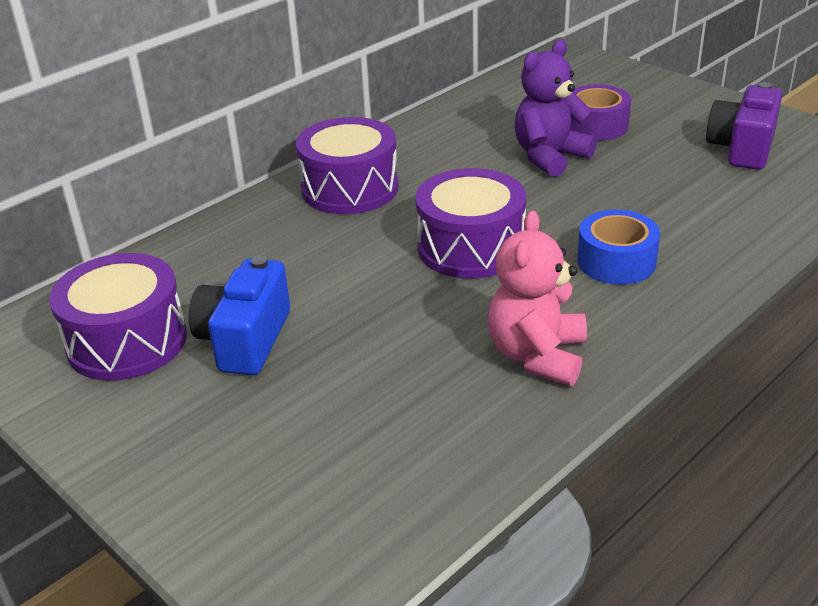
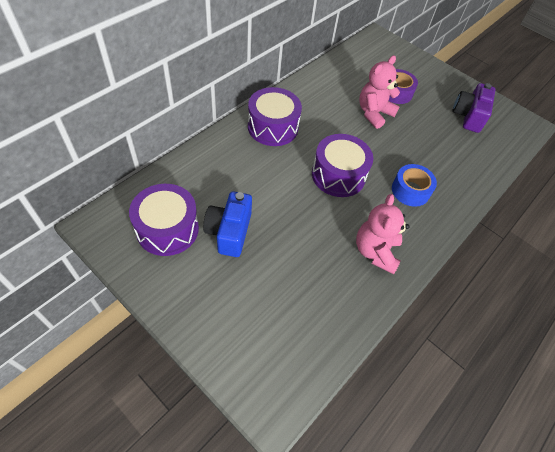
camera: 10 degrees left, 20 degrees up
purple teddy bear [515,40,597,177] -> pink teddy bear [359,55,400,129]

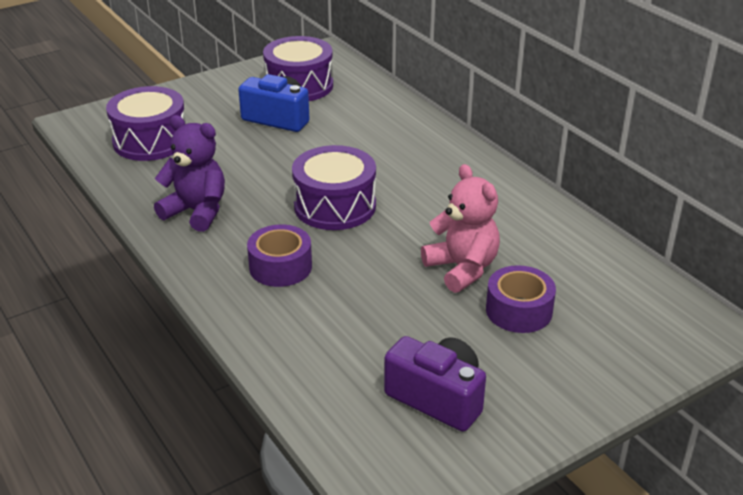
camera: 110 degrees right, 20 degrees down
purple drum [248,87,302,146] -> purple drum moved to [106,86,186,161]
pink teddy bear [356,194,410,274] -> purple teddy bear [154,115,225,232]
blue tape [392,164,437,207] -> purple tape [247,225,312,287]

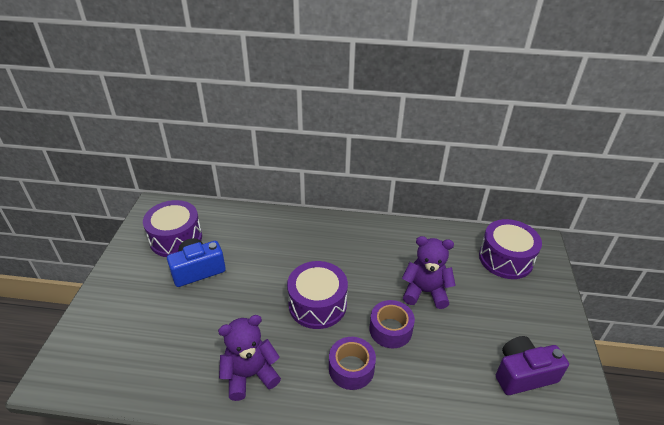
camera: 50 degrees left, 5 degrees up
purple drum [106,86,186,161] -> purple drum moved to [479,219,542,279]
pink teddy bear [421,164,500,293] -> purple teddy bear [402,236,456,309]
purple tape [486,265,556,333] -> purple tape moved to [370,300,415,348]

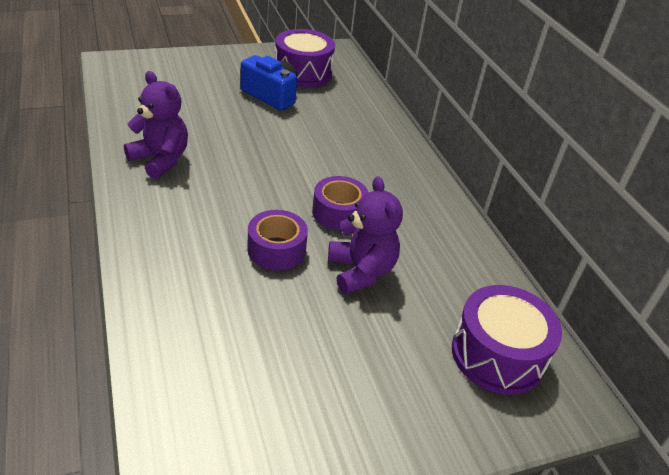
camera: 60 degrees right, 0 degrees up
purple drum [287,261,348,329] -> none
purple tape [329,337,376,390] -> purple tape moved to [312,176,369,231]
purple camera [496,336,569,395] -> none

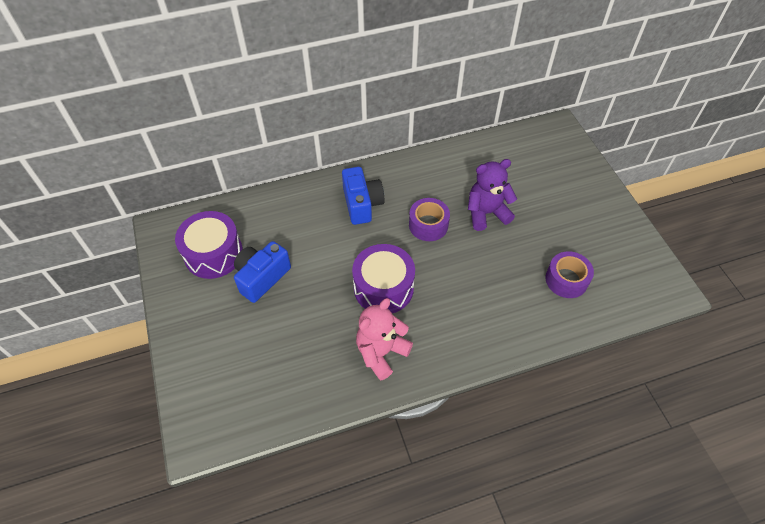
camera: 85 degrees left, 15 degrees up
purple teddy bear [124,71,188,179] -> pink teddy bear [356,298,413,381]
purple tape [248,210,308,270] -> purple tape moved to [546,251,594,298]
purple drum [452,285,562,395] -> purple drum moved to [352,244,415,313]
none -> blue camera [342,167,385,225]

